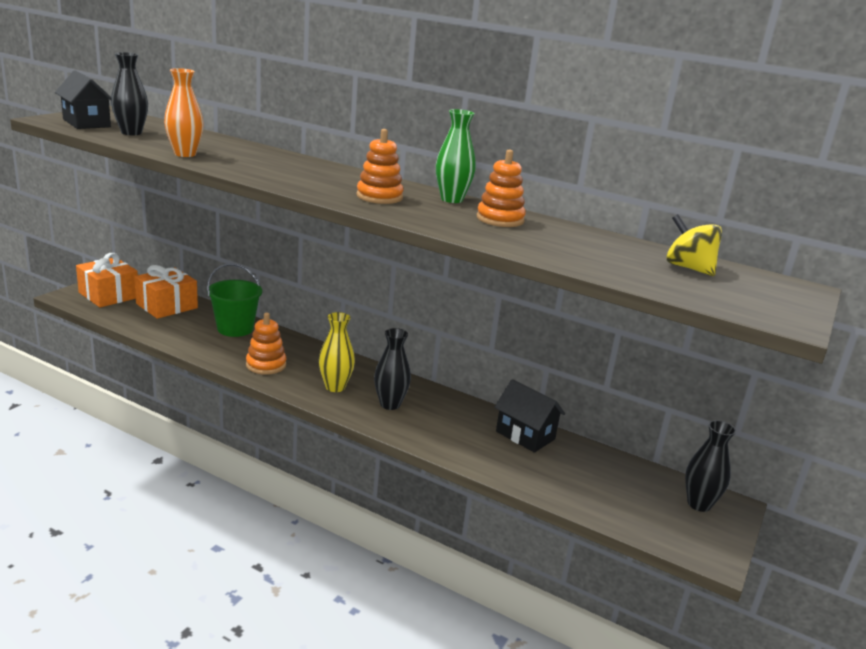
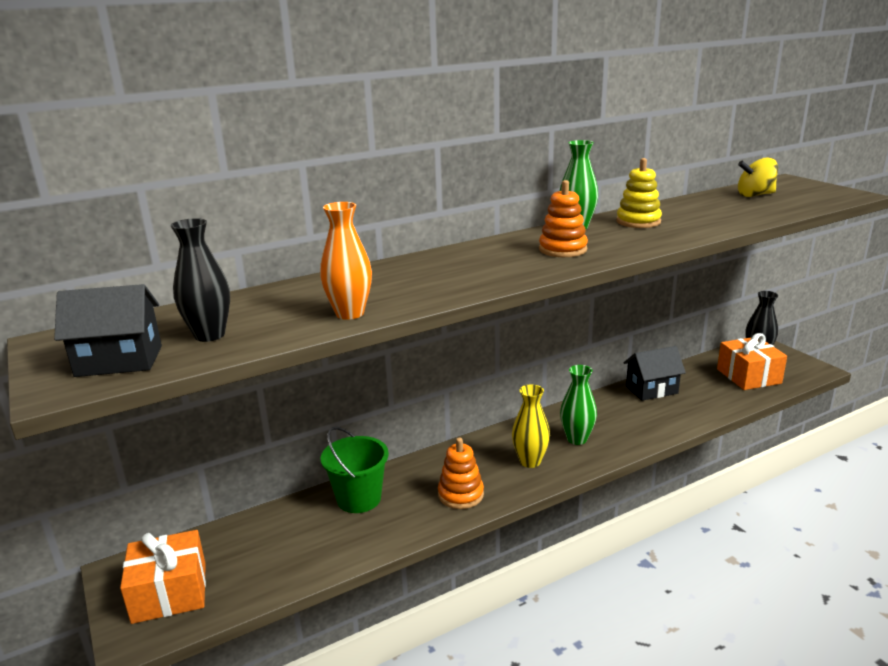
camera: 55 degrees left, 0 degrees up
orange gift [134,265,198,319] -> orange gift moved to [717,333,787,390]
black vase [374,328,411,410] -> green vase [560,365,597,445]
orange stacking toy [477,149,526,227] -> yellow stacking toy [616,158,662,228]

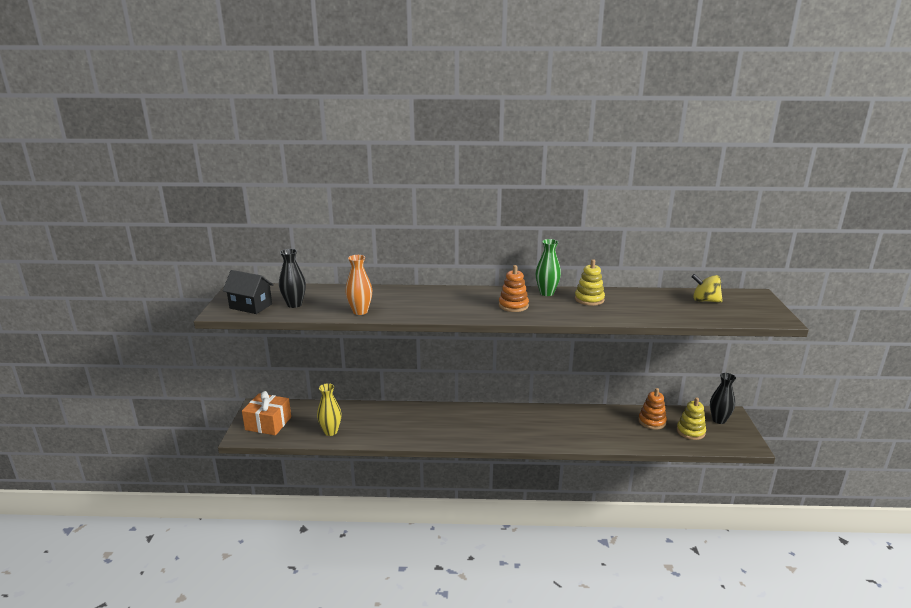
camera: 30 degrees right, 0 degrees up
green bucket [321,427,389,513] -> none
orange stacking toy [438,438,484,509] -> orange stacking toy moved to [638,388,667,430]
yellow vase [512,384,550,468] -> yellow vase moved to [317,383,342,436]
green vase [560,365,597,445] -> none
black house [624,346,686,401] -> none
orange gift [717,333,787,390] -> yellow stacking toy [677,397,706,440]

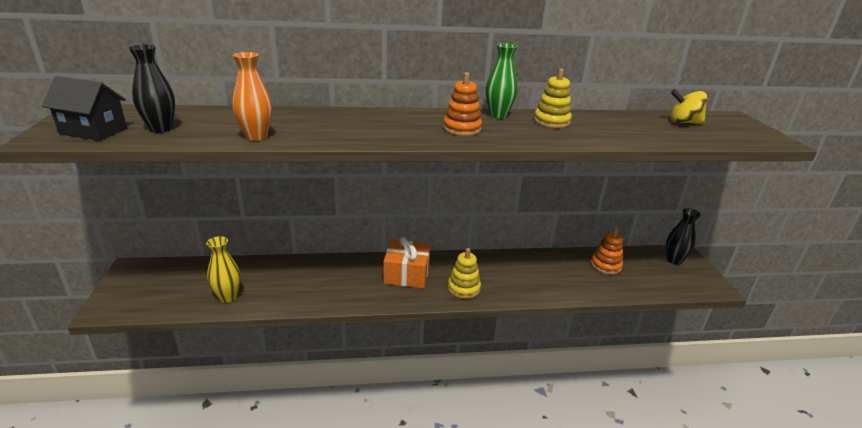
camera: 10 degrees left, 5 degrees up
orange gift [242,391,291,435] -> orange gift moved to [383,236,431,288]
yellow stacking toy [677,397,706,440] -> yellow stacking toy moved to [448,248,481,299]

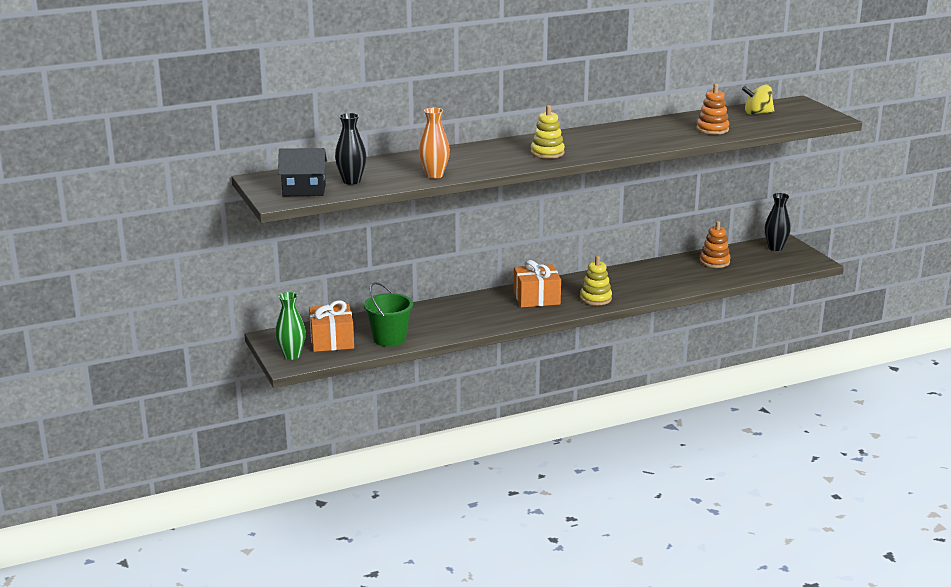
camera: 15 degrees left, 5 degrees down
yellow vase [206,236,241,303] -> green bucket [364,282,413,347]
orange stacking toy [443,72,482,136] -> orange stacking toy moved to [696,84,729,135]
green vase [486,43,518,119] -> green vase moved to [275,292,306,360]
yellow stacking toy [534,68,572,128] -> yellow stacking toy moved to [530,105,565,159]
none -> orange gift [309,300,354,352]

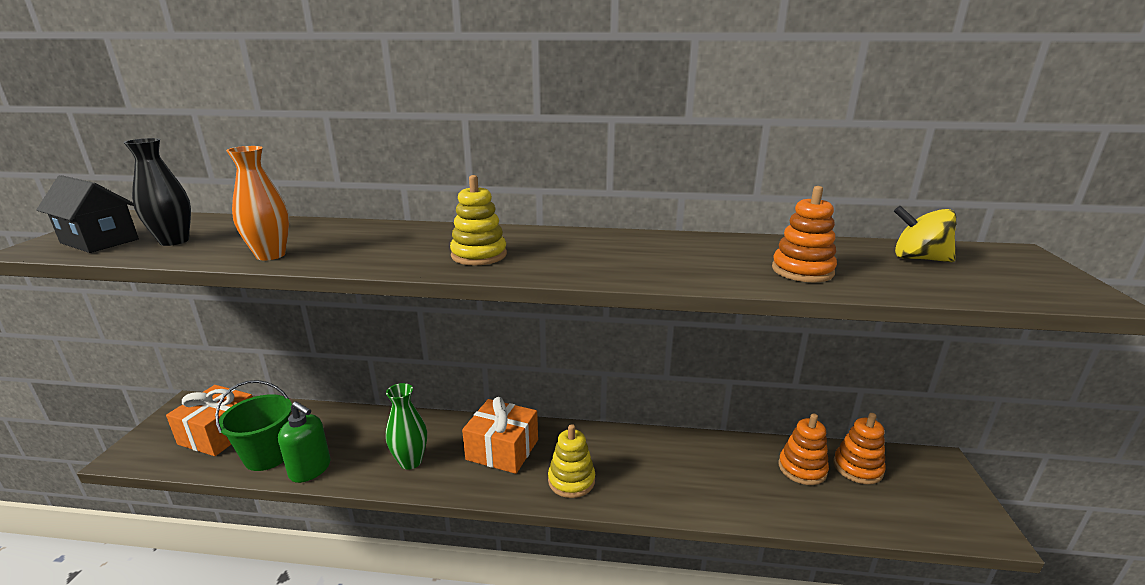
camera: 30 degrees right, 0 degrees up
green vase [275,292,306,360] -> green vase moved to [386,383,427,470]
black vase [765,193,791,251] -> none
none -> green soap dispenser [278,401,330,483]
none -> orange stacking toy [833,413,886,484]

